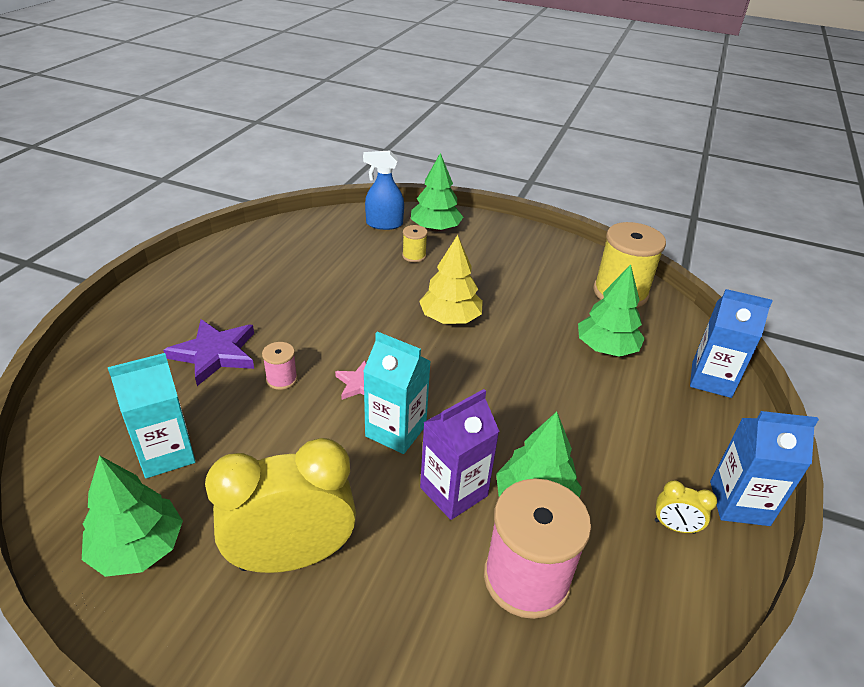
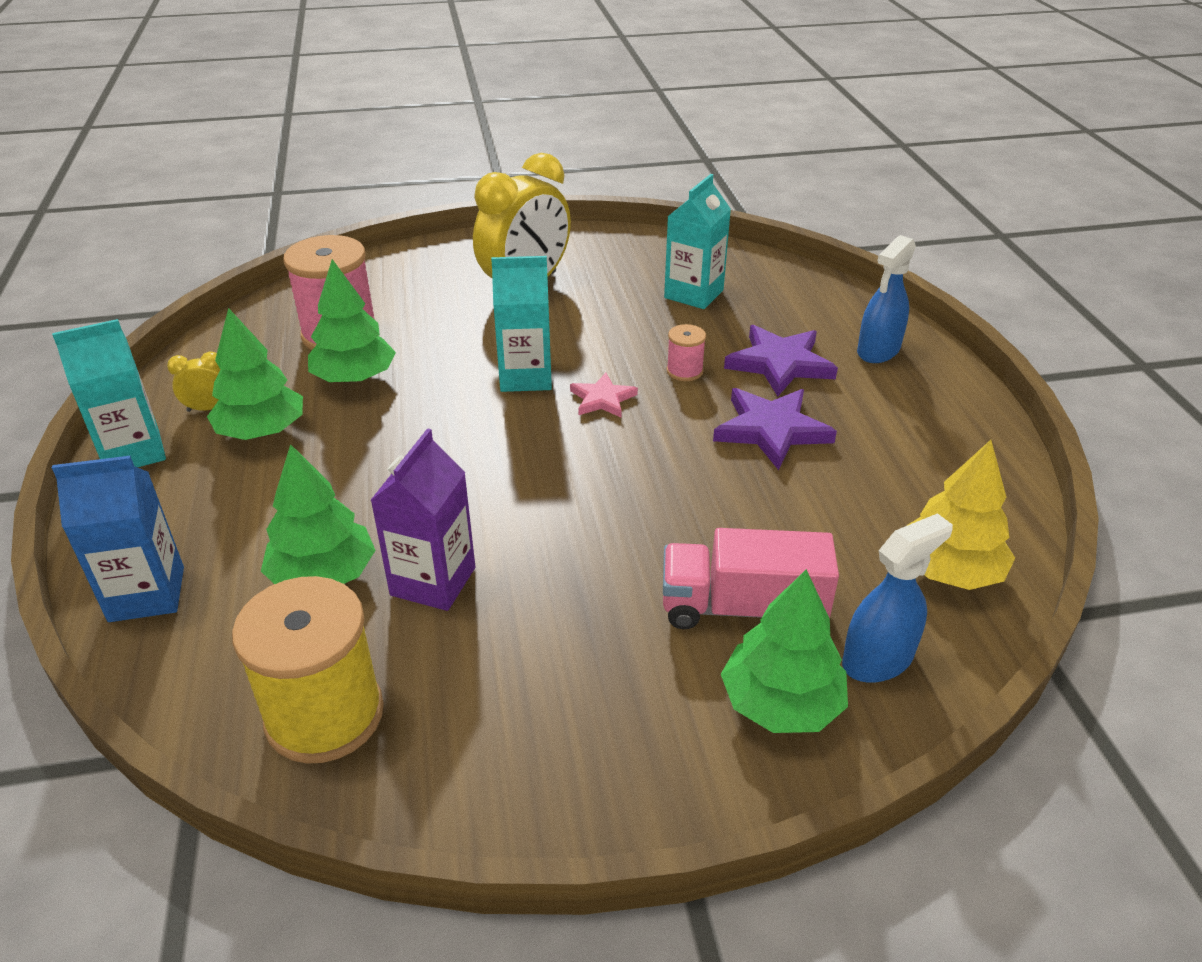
camera: 150 degrees right, 0 degrees up
green tree [82,455,183,577] -> green tree moved to [207,308,303,440]
yellow spool [402,225,428,262] -> pink truck [663,528,839,629]
yellow tree [419,235,483,324] -> yellow tree moved to [906,440,1015,590]
purple carton [420,389,500,520] -> purple carton moved to [370,428,475,611]
blue carton [710,411,819,526] -> turquoise carton [52,319,166,467]
none -> purple star [713,388,837,470]
none -> blue spray bottle [857,235,916,363]

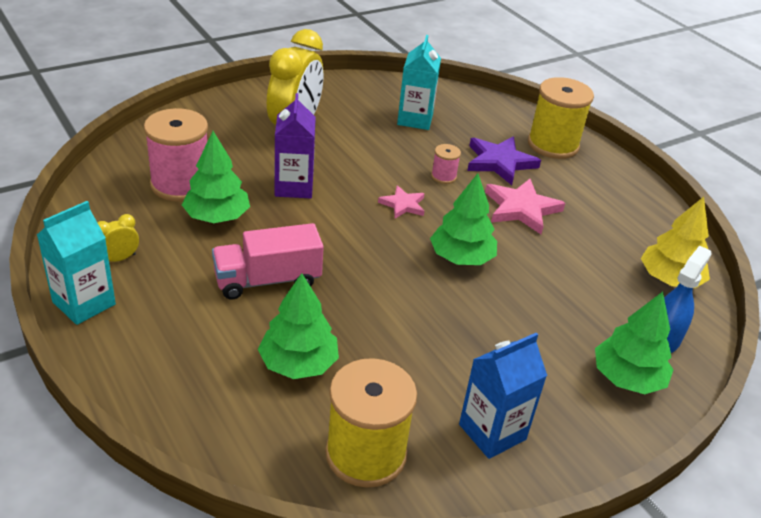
camera: 25 degrees left, 0 degrees up
blue carton [52,456,184,622] -> blue carton moved to [459,333,547,459]
green tree [207,308,303,440] -> green tree moved to [430,173,497,265]
purple carton [370,428,475,611] -> purple carton moved to [275,93,316,198]
turquoise carton [491,256,552,392] -> none
pink truck [663,528,839,629] -> pink truck moved to [212,223,324,299]
purple star [713,388,837,470] -> pink star [485,179,565,234]
blue spray bottle [857,235,916,363] -> yellow spool [528,77,594,159]

